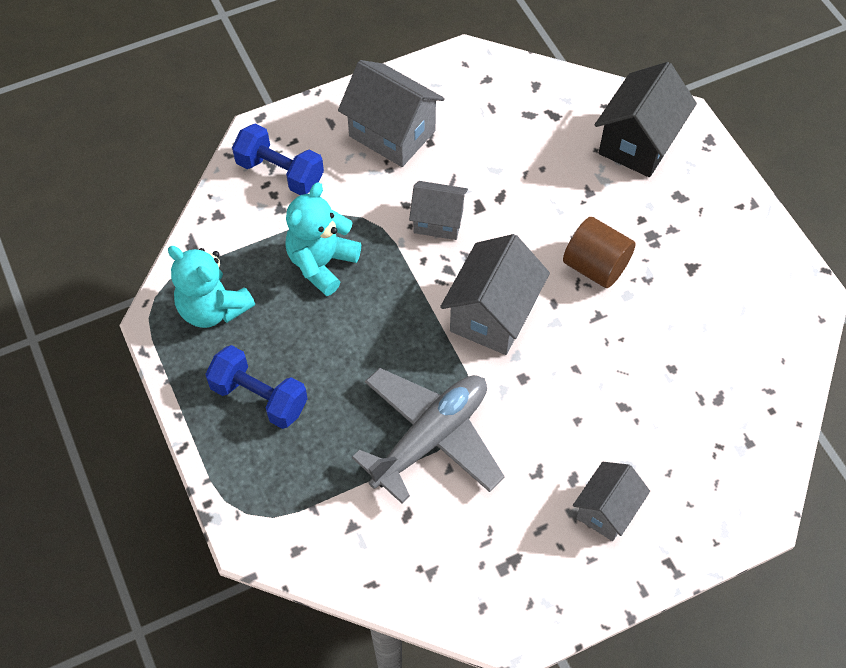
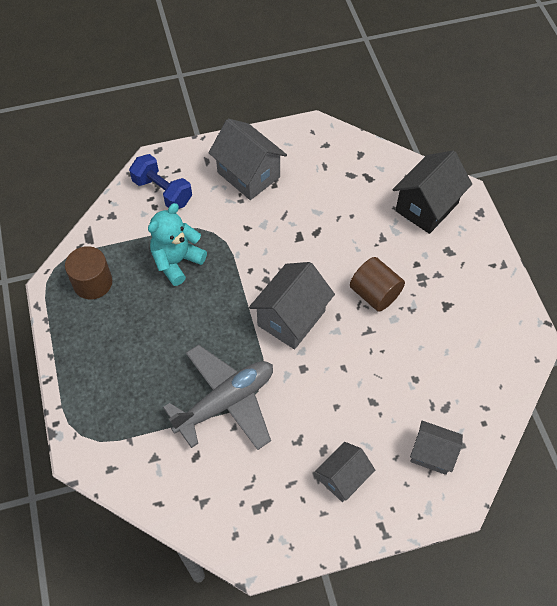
camera: 10 degrees right, 0 degrees up
turquoise teddy bear [168,246,255,328] -> brown cylinder [65,246,112,299]
blue dumbbell [205,345,308,429] -> none
grey house [409,181,468,240] -> grey house moved to [410,421,463,475]

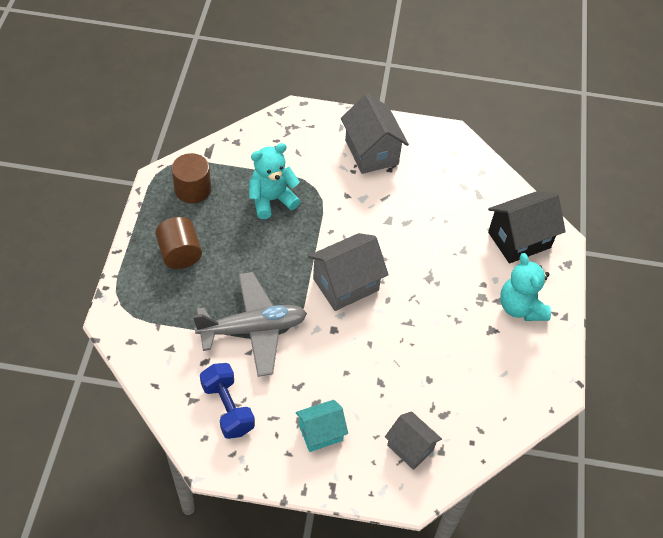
camera: 20 degrees right, 5 degrees down
blue dumbbell [129,154,192,209] -> blue dumbbell moved to [200,363,255,439]
grey house [315,442,375,502] -> turquoise house [296,400,348,452]
brown cylinder [350,257,405,312] -> brown cylinder moved to [155,217,202,269]
none -> turquoise teddy bear [500,253,551,321]

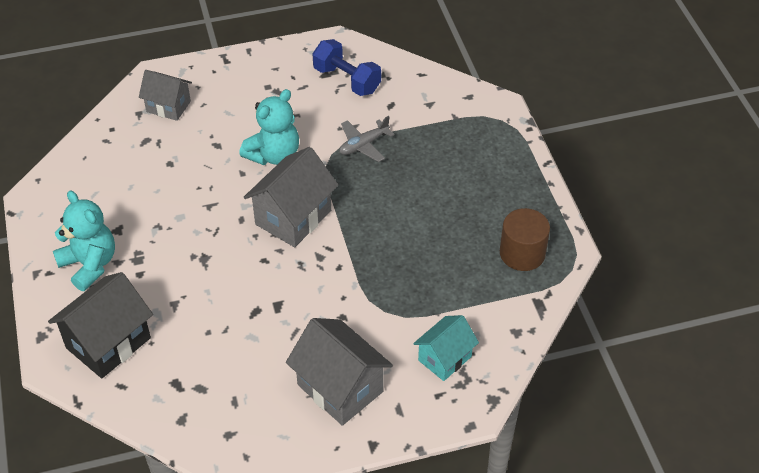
camera: 160 degrees right, 5 degrees down
brown cylinder [155,217,202,269] -> none
grey plane [193,272,307,377] -> grey plane [339,116,395,162], size x0.51
turquoise teddy bear [249,143,300,219] -> turquoise teddy bear moved to [239,89,299,165]
turquoise house [296,400,348,452] -> turquoise house moved to [413,315,479,381]

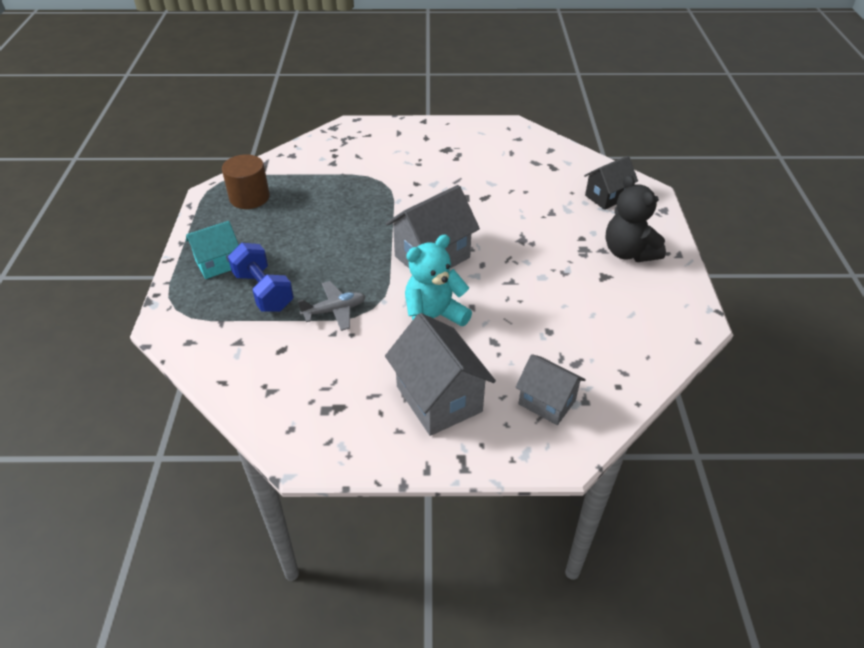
camera: 165 degrees left, 5 degrees down
black house [48,272,153,378] -> black house [584,156,638,210], size x0.63
turquoise teddy bear [53,190,115,291] -> black teddy bear [605,175,666,262]
grey house [286,318,393,426] -> grey house moved to [385,313,496,436]
blue dumbbell [312,39,381,96] -> blue dumbbell moved to [228,243,294,312]
turquoise house [413,315,479,381] -> turquoise house moved to [186,221,239,279]

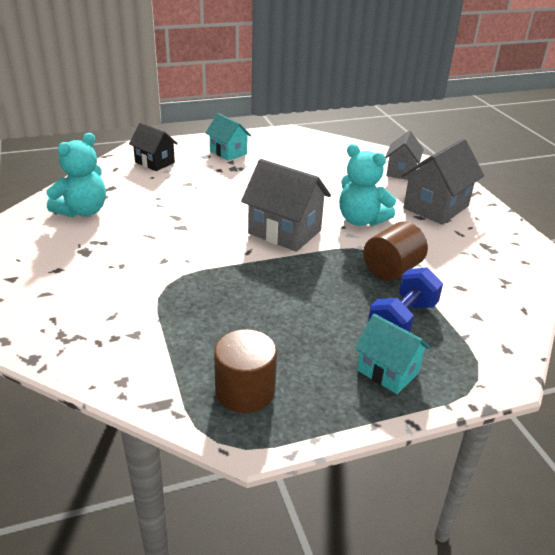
camera: 110 degrees left, 10 degrees down
grey plane [298,281,365,331] -> brown cylinder [363,222,428,281]
black teddy bear [605,175,666,262] -> turquoise house [206,113,251,161]
none -> turquoise teddy bear [46,133,106,217]

